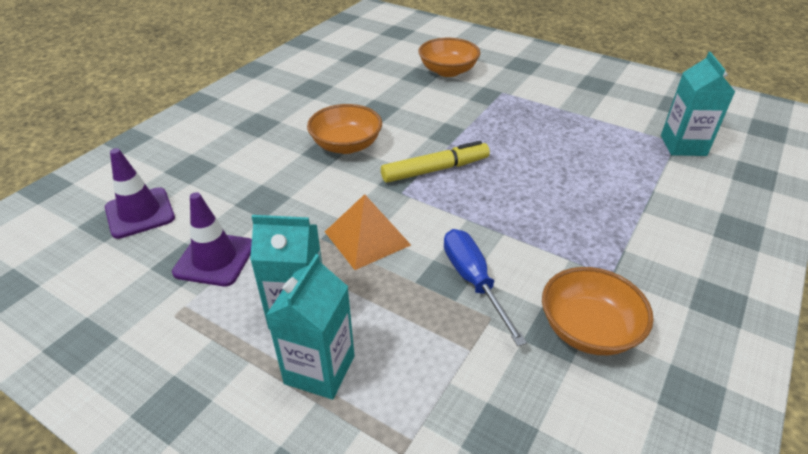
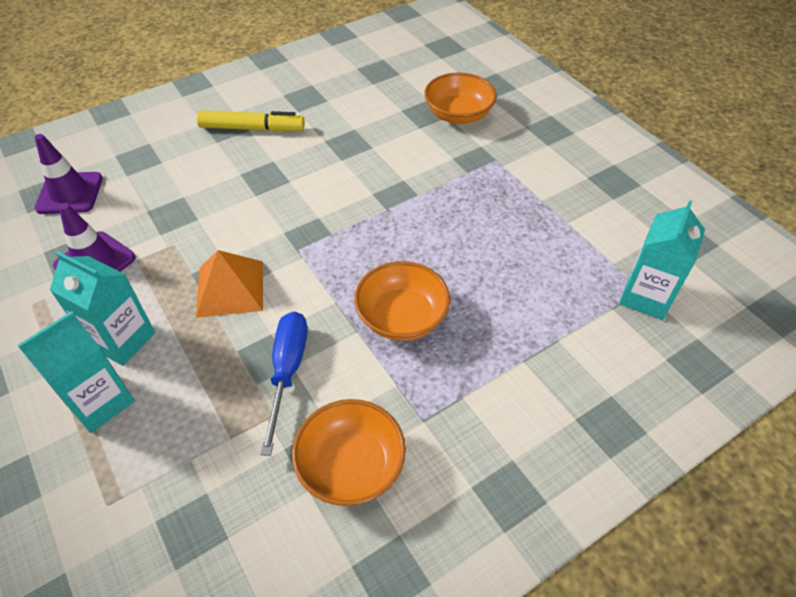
camera: 25 degrees right, 10 degrees up
orange bowl [307,104,382,154] -> orange bowl moved to [354,261,450,341]
yellow marker [381,141,490,183] -> yellow marker moved to [197,111,305,132]

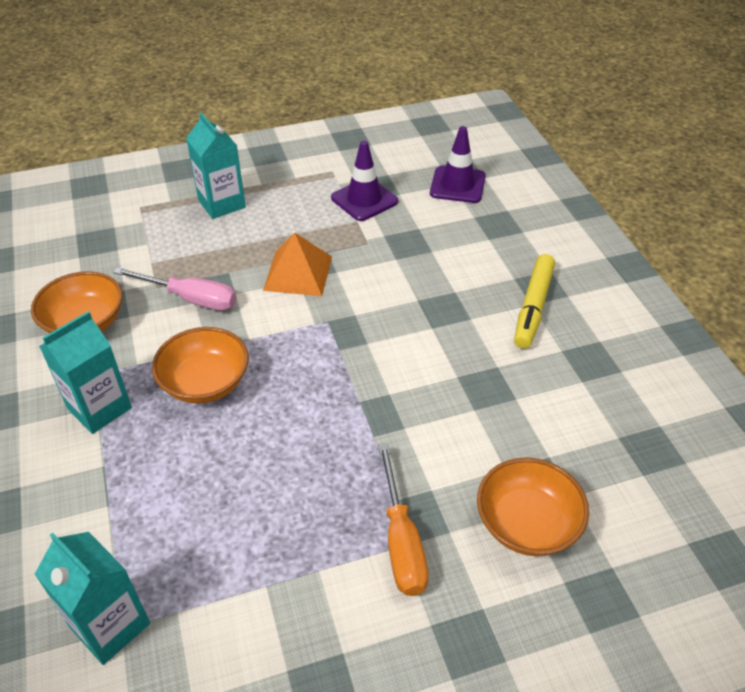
camera: 105 degrees right, 5 degrees down
turquoise carton [50,252,155,366] -> turquoise carton moved to [39,311,132,434]
blue screwdriver [260,311,308,456] -> pink screwdriver [113,267,237,311]
none -> orange screwdriver [378,443,429,596]

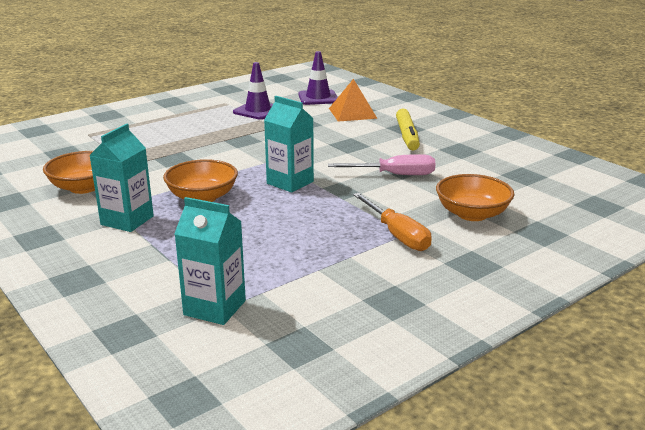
camera: 20 degrees left, 20 degrees down
pink screwdriver [113,267,237,311] -> pink screwdriver moved to [328,154,435,175]
turquoise carton [186,112,246,219] -> turquoise carton moved to [264,96,314,193]
orange pyramid [263,232,332,296] -> orange pyramid moved to [329,79,378,122]

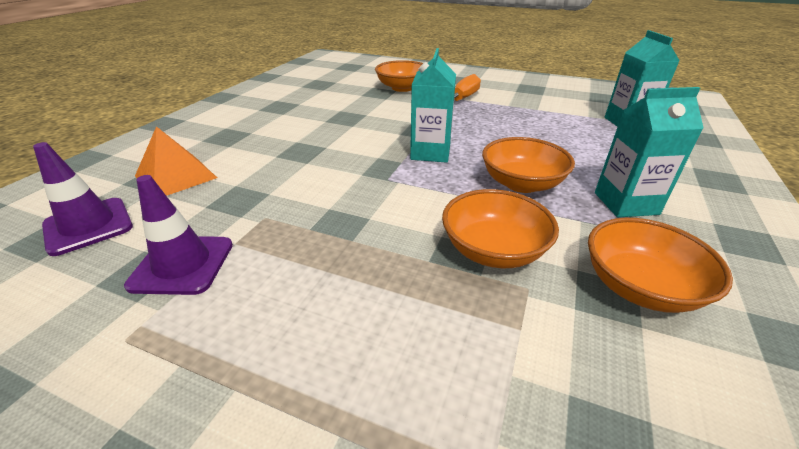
camera: 120 degrees left, 10 degrees up
pink screwdriver [328,154,435,175] -> none
yellow marker [396,109,420,150] -> none
none -> orange bowl [442,189,559,268]

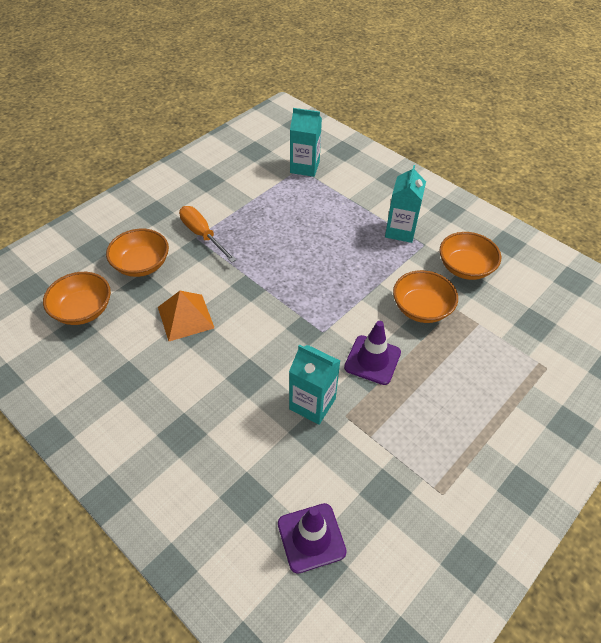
camera: 70 degrees left, 15 degrees up
purple traffic cone [124,175,233,295] -> purple traffic cone moved to [344,321,401,385]
orange pyramid [135,126,217,196] -> orange pyramid moved to [158,291,214,341]
turquoise carton [410,48,456,163] -> turquoise carton moved to [289,344,340,425]
orange bowl [482,137,575,193] -> orange bowl moved to [43,272,111,325]

